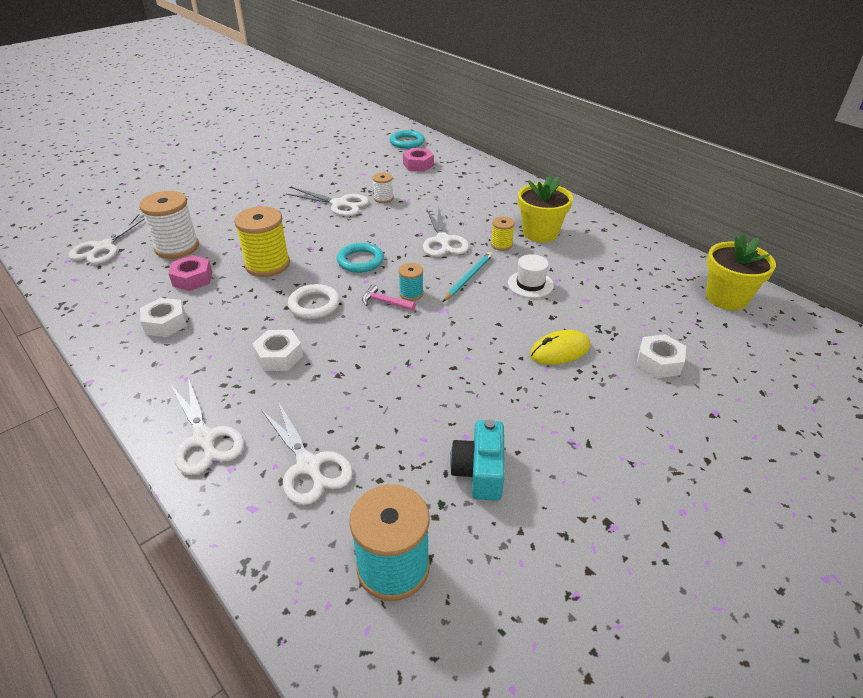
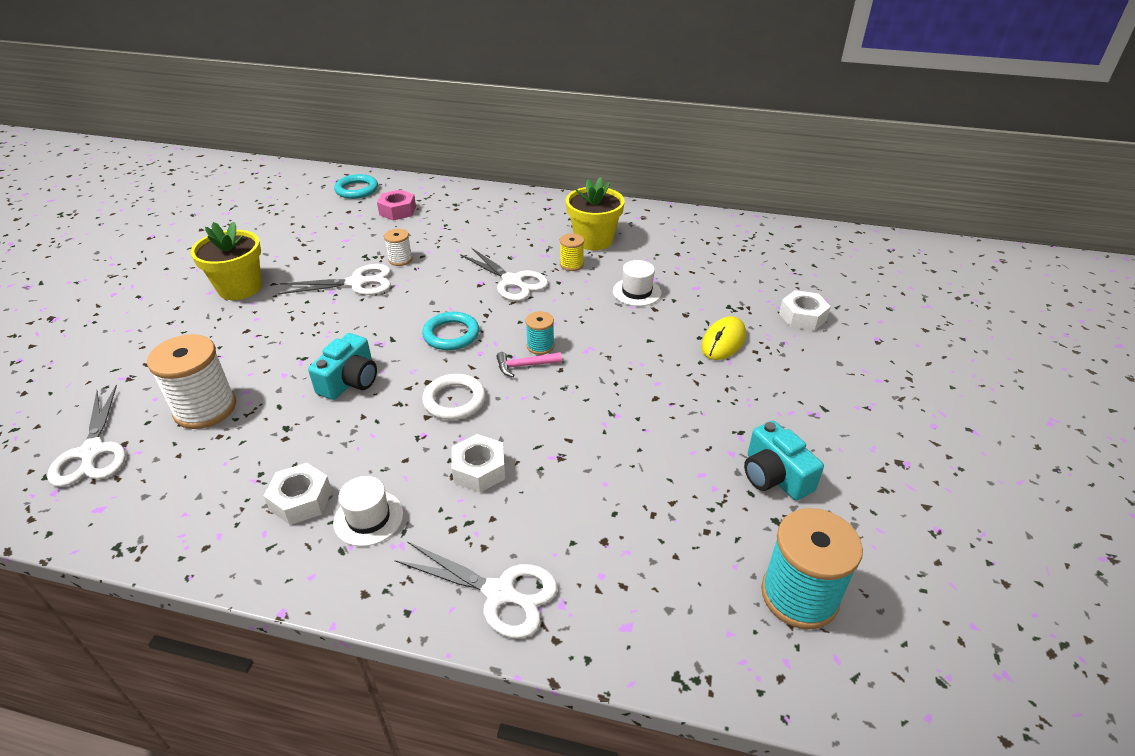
camera: 35 degrees left, 0 degrees up
pink nut [168,255,212,291] -> none
yellow spool [234,206,290,277] -> turquoise camera [308,333,377,400]
white scissors [261,401,353,505] -> none
turquoise pencil [443,252,493,302] -> none
yellow flower pot [706,233,776,310] -> yellow flower pot moved to [191,221,262,300]
none -> white hat [333,476,404,546]

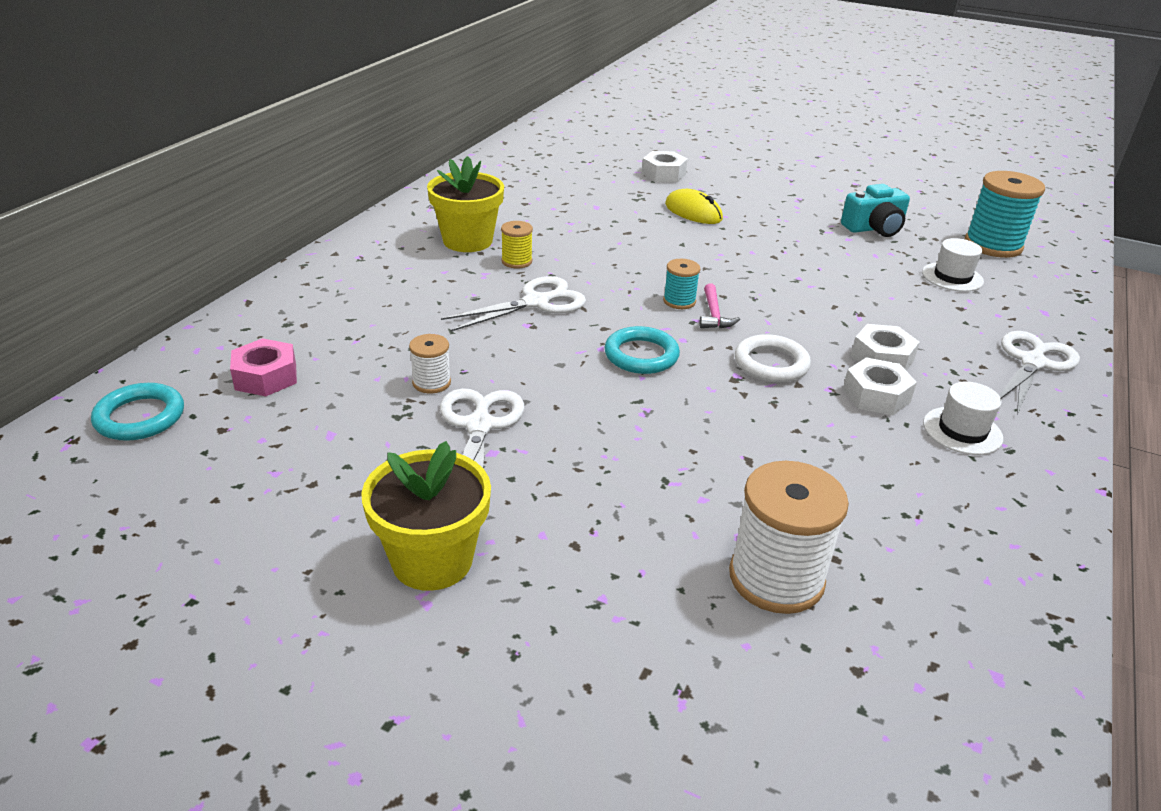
camera: 80 degrees left, 5 degrees down
white scissors [47,385,126,487] -> none
white nut [264,463,332,525] -> white nut moved to [843,357,917,415]
turquoise camera [308,333,377,400] -> none
white hat [613,260,662,306] -> white hat moved to [922,238,984,292]

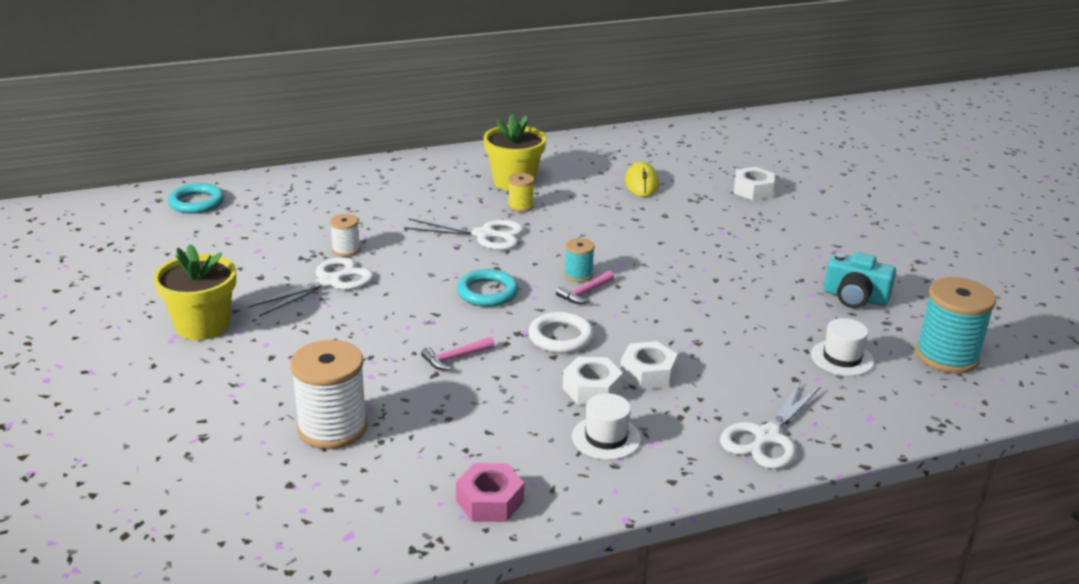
camera: 45 degrees right, 5 degrees down
pink nut [230,338,297,396] -> pink nut moved to [456,463,524,522]
yellow mouse [665,189,723,224] -> yellow mouse moved to [625,162,659,197]
white scissors [999,331,1080,414] -> white scissors turned 135 degrees clockwise [720,382,821,469]
none -> pink hammer [421,337,495,370]

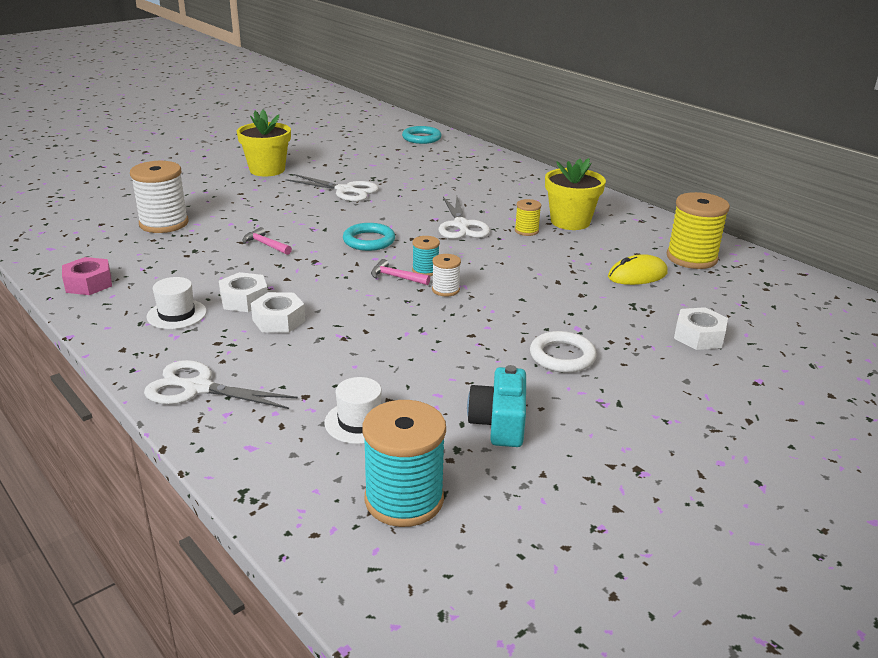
camera: 70 degrees right, 0 degrees up
white spool [330,214,360,257] -> white spool moved to [432,254,461,296]
white ring [528,312,594,353] -> white ring moved to [530,331,596,373]
none -> yellow spool [667,192,730,269]

